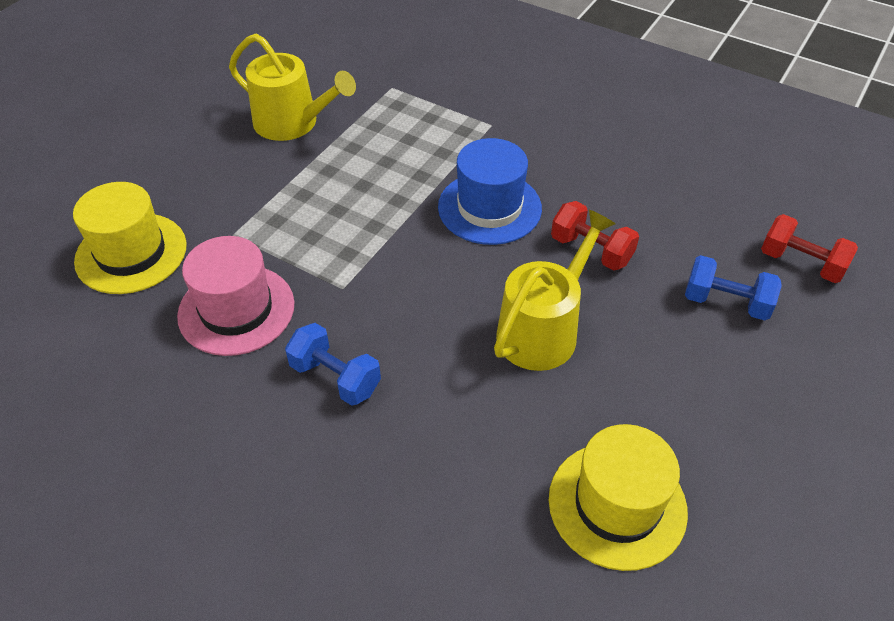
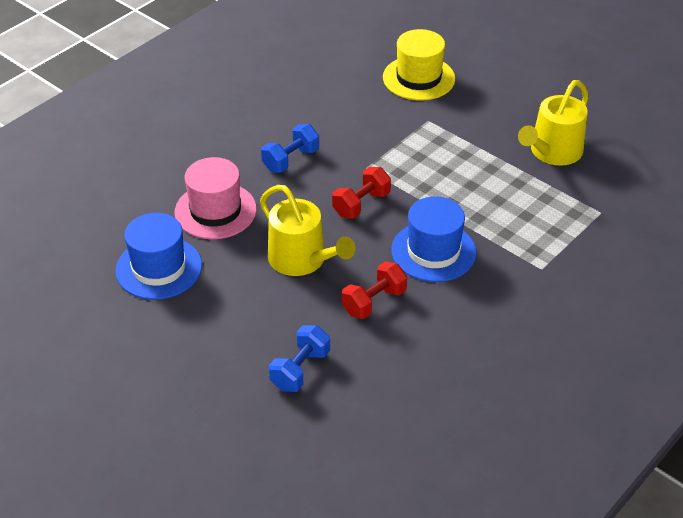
camera: 100 degrees right, 5 degrees down
pink hat [177,236,294,356] -> pink hat moved to [175,157,257,239]
yellow hat [549,424,688,571] -> blue hat [115,213,202,300]
red dumbbell [761,214,858,283] -> red dumbbell moved to [332,167,391,219]

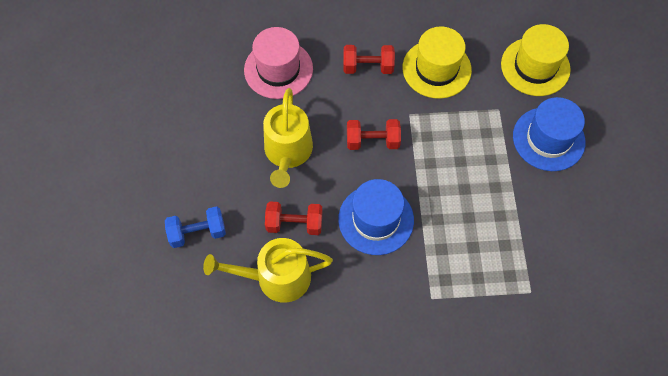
camera: 45 degrees right, 20 degrees up
blue hat [115,213,202,300] -> blue hat moved to [513,97,585,171]
blue dumbbell [261,124,319,173] -> red dumbbell [343,45,395,74]
yellow watering can [518,80,588,166] -> yellow watering can moved to [203,238,333,303]
none -> yellow hat [403,26,472,99]

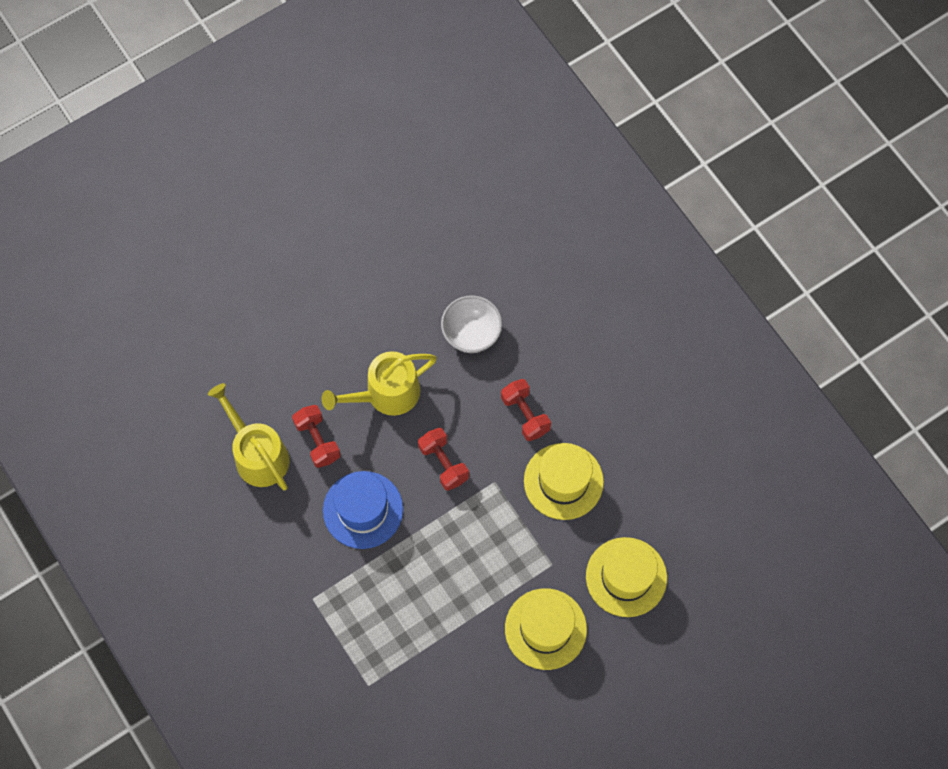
camera: 60 degrees right, 5 degrees up
blue dumbbell [165,206,226,248] -> none
pink hat [244,27,313,99] -> white bowl [441,295,502,353]
blue hat [513,97,585,171] -> yellow hat [505,588,587,670]

